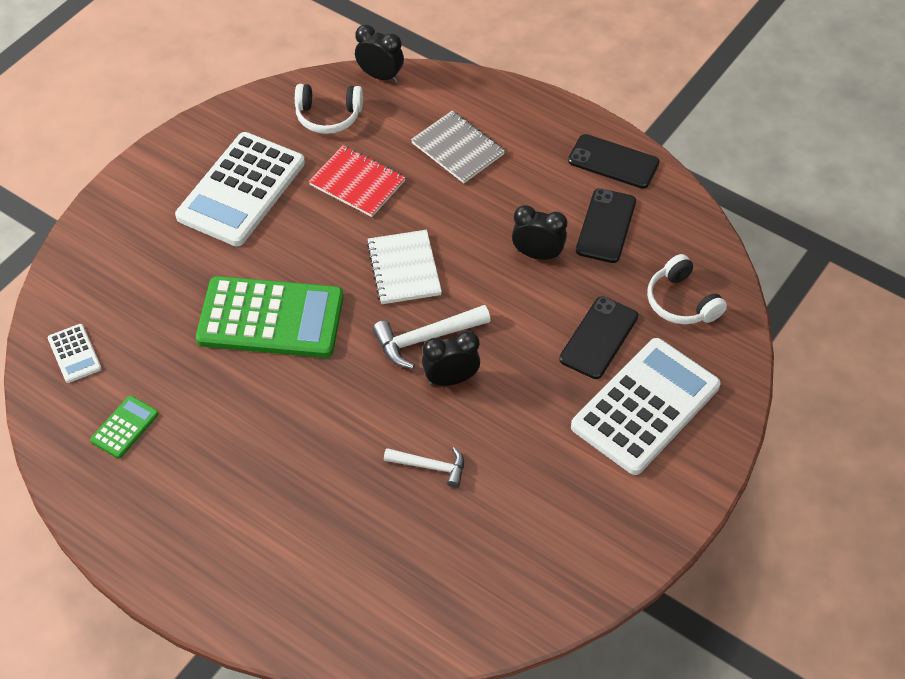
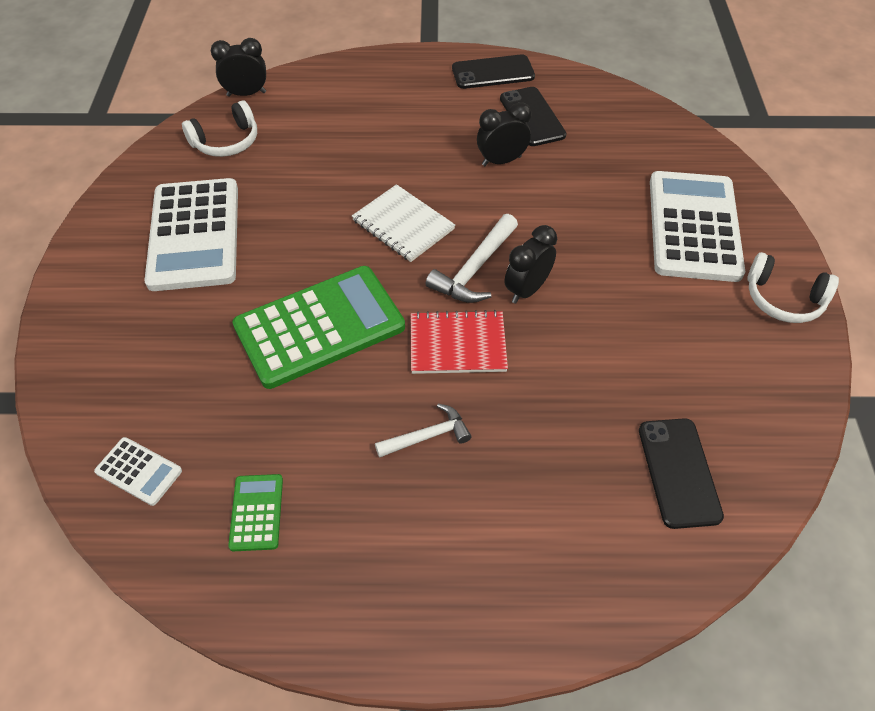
camera: 35 degrees left, 0 degrees up
red notebook [309,145,406,217] -> red notebook moved to [411,310,508,374]
white hammer [384,447,464,488] -> white hammer moved to [375,404,471,458]
grey notebook [411,111,505,183] -> none
black phone [559,296,638,379] -> black phone moved to [639,418,724,529]
white headphones [647,254,727,324] -> white headphones moved to [748,252,839,323]

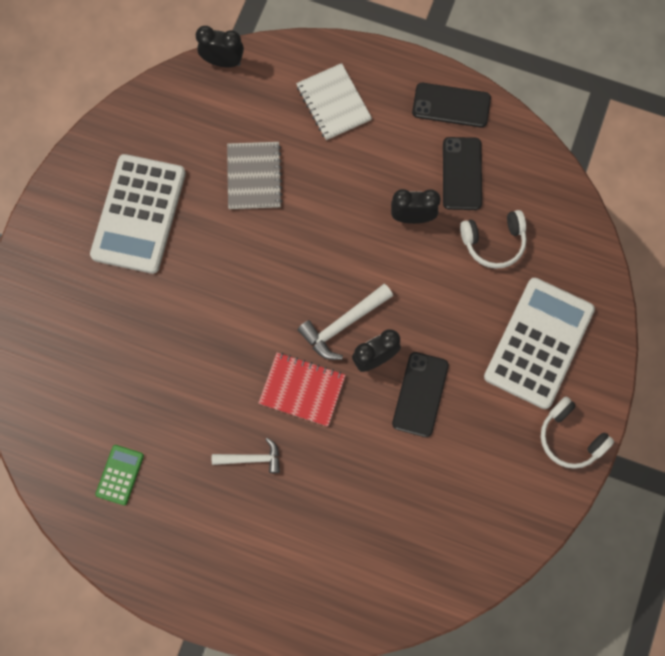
camera: 20 degrees right, 20 degrees up
white calculator [94,437,182,506] -> none
white headphones [182,100,257,157] -> white headphones moved to [460,210,527,269]
green calculator [233,266,405,389] -> none
white notebook [352,184,455,262] -> white notebook moved to [296,63,372,140]
black phone [639,418,724,529] -> black phone moved to [392,352,449,437]
none -> grey notebook [227,142,283,209]

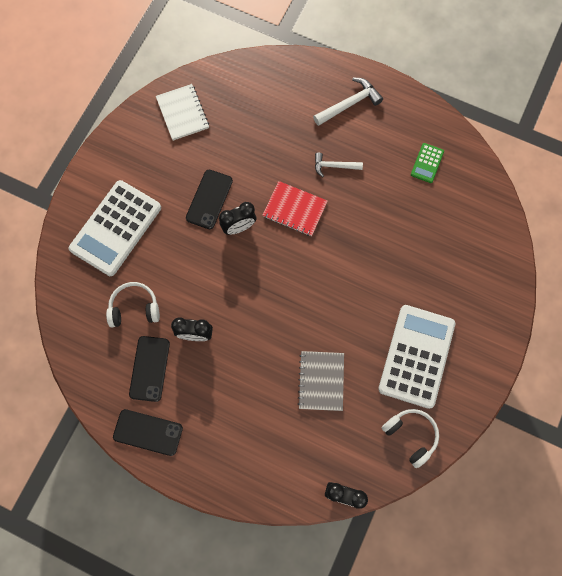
camera: 175 degrees left, 0 degrees up
white notebook [296,63,372,140] -> white notebook moved to [156,84,209,141]
white hammer [297,284,393,360] -> white hammer moved to [313,78,383,126]
white headphones [541,396,614,469] -> white headphones moved to [382,409,439,468]

